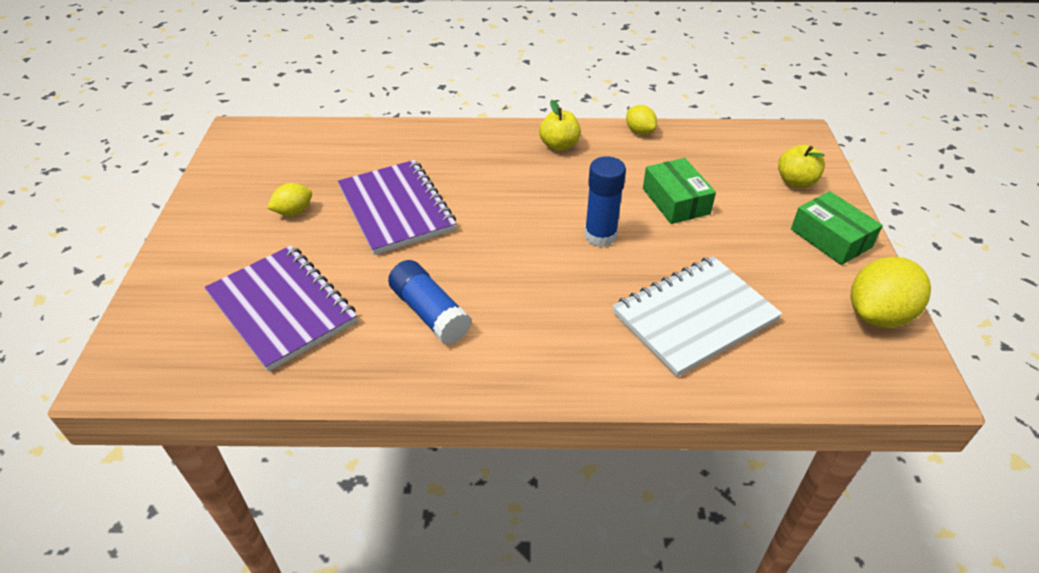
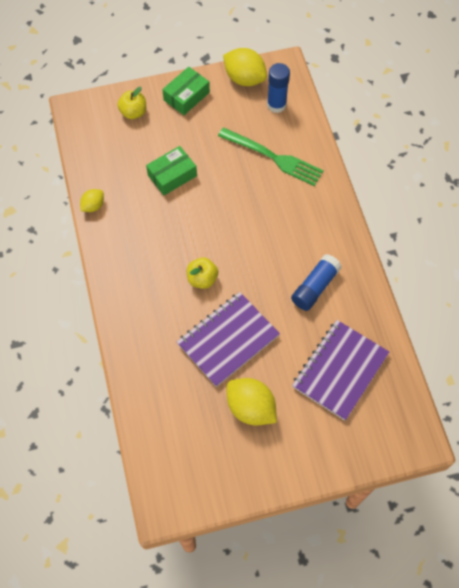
camera: 105 degrees left, 20 degrees up
yellow lemon [267,183,312,216] -> yellow lemon [227,378,277,426], size x1.81
yellow apple [539,100,581,151] -> yellow apple moved to [187,258,218,289]
blue glue stick [585,156,626,247] -> blue glue stick moved to [267,63,290,113]
white notebook [613,256,782,377] -> green fork [218,127,324,186]

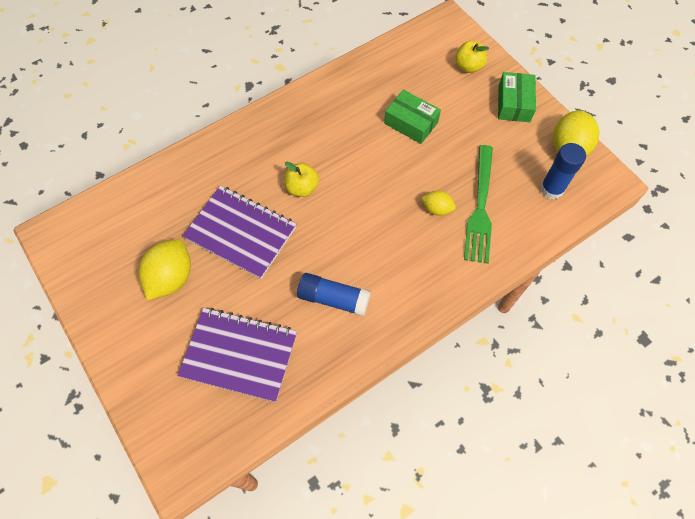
camera: 70 degrees right, 0 degrees up
yellow lemon [80,189,104,212] -> yellow lemon moved to [421,191,456,216]
green box [162,67,210,115] -> green box turned 75 degrees clockwise [498,72,536,122]

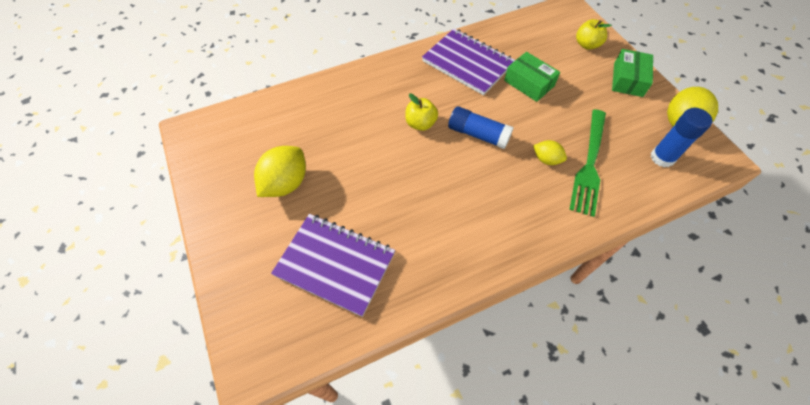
camera: 10 degrees right, 5 degrees down
purple notebook [183,186,296,279] -> purple notebook moved to [422,29,515,95]
blue glue stick [297,273,371,317] -> blue glue stick moved to [448,106,514,149]

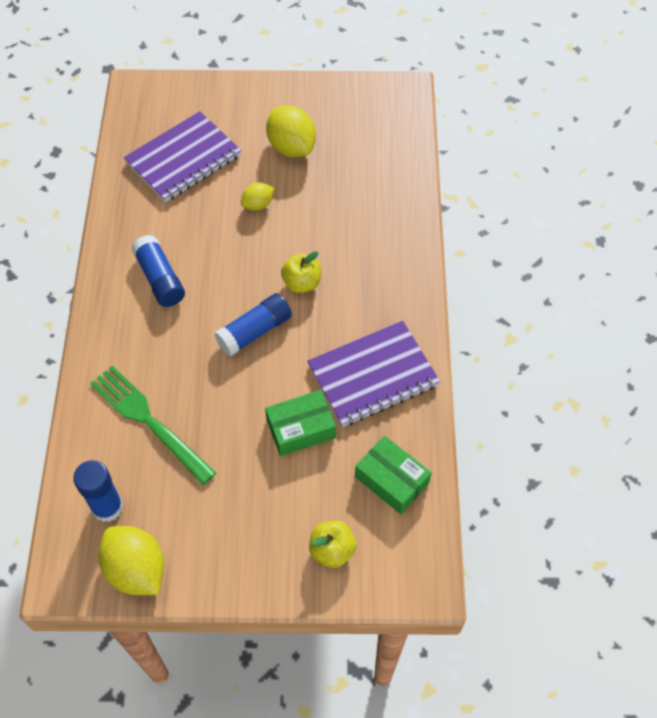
camera: 115 degrees right, 0 degrees up
yellow lemon [533,140,567,165] -> yellow lemon moved to [241,183,274,211]
green box [612,49,653,97] -> green box moved to [355,436,432,514]
none -> blue glue stick [131,235,185,307]

